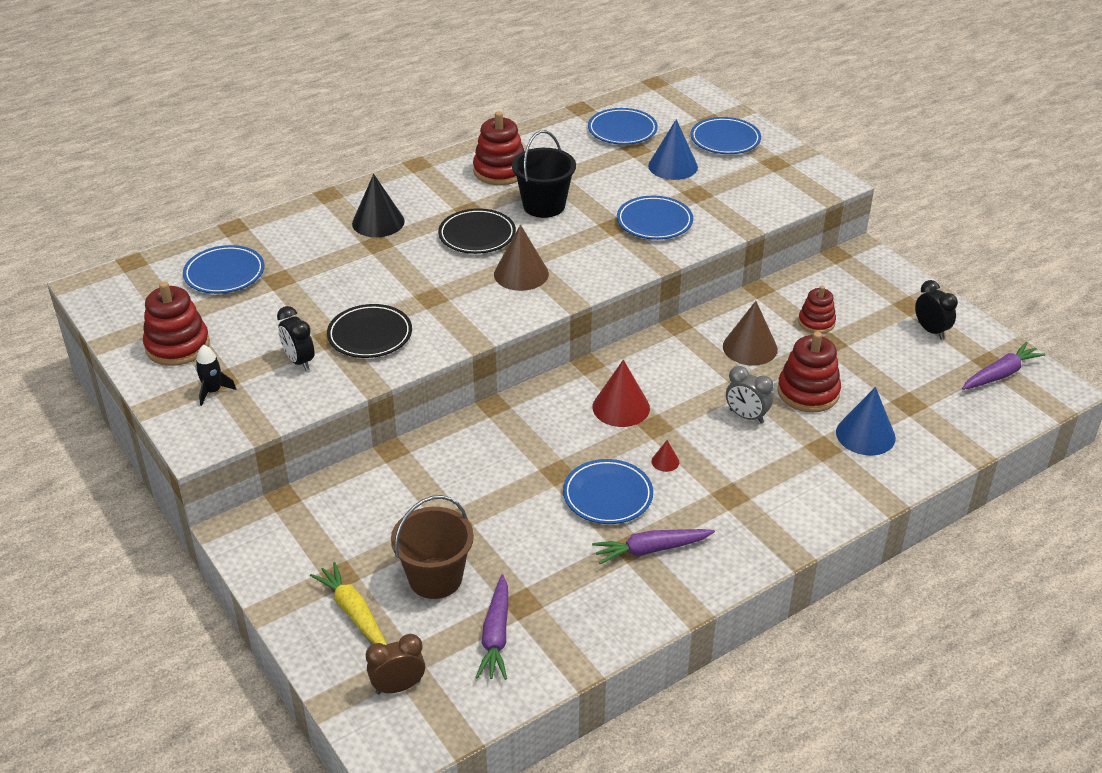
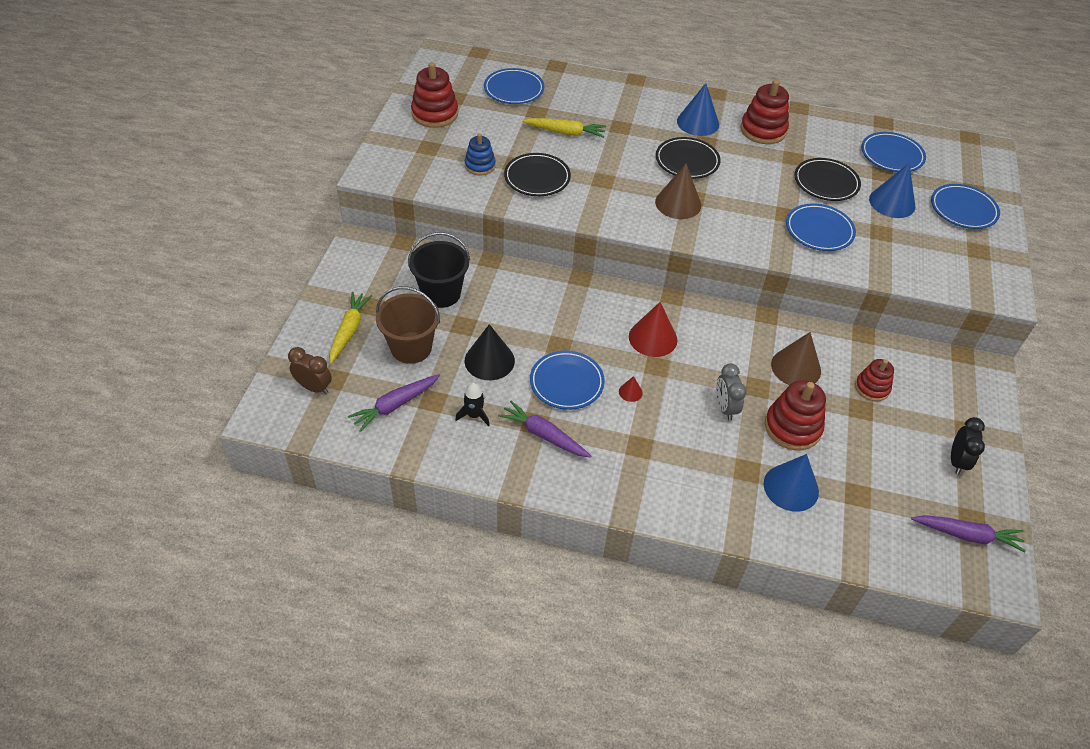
camera: 45 degrees right, 10 degrees up
black rocket [196,345,236,406] -> black rocket moved to [455,383,490,426]
black clock [277,306,315,371] -> blue stacking toy [465,134,496,175]
black cone [352,174,405,237] -> black cone moved to [465,324,515,380]
black bucket [512,130,576,218] -> black bucket moved to [408,232,470,308]
none -> yellow carrot [522,118,606,138]
none -> blue cone [677,83,719,136]
none -> black plate [794,158,861,201]

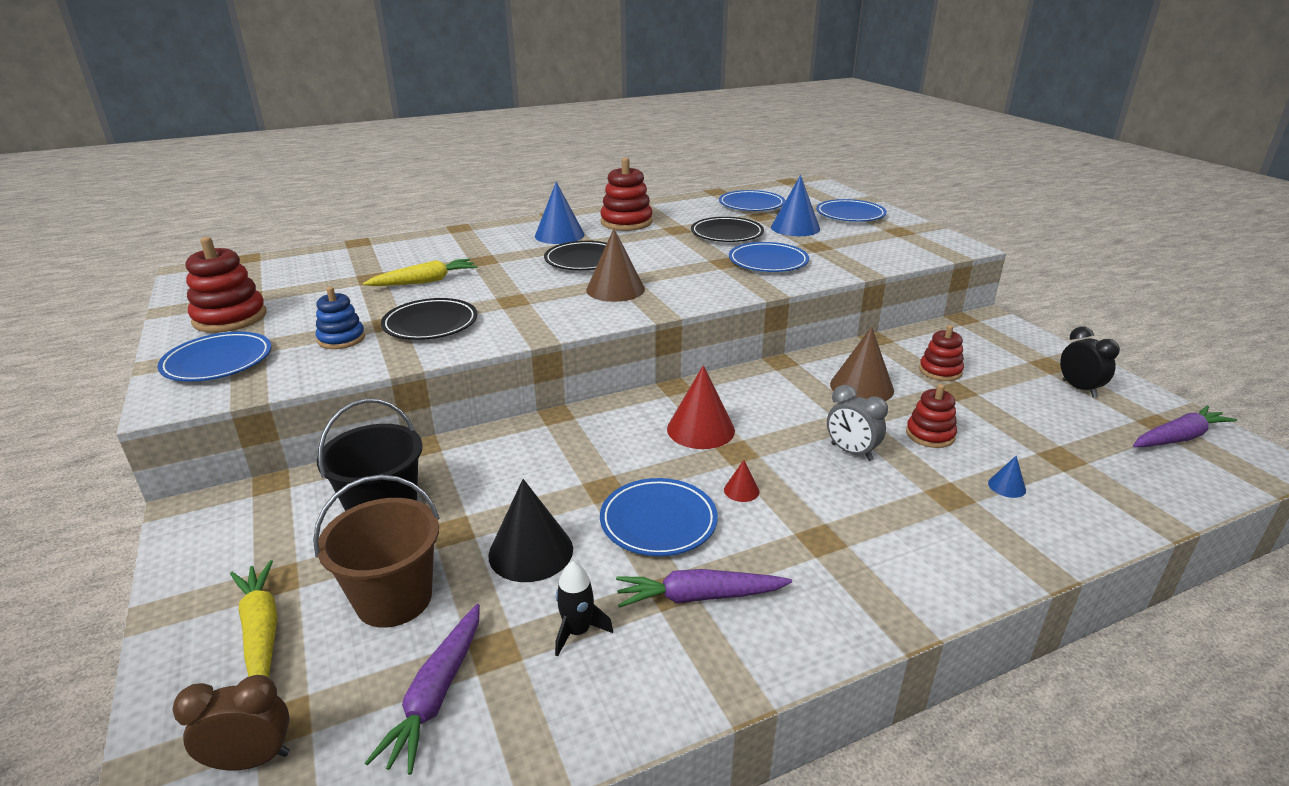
camera: 35 degrees left, 20 degrees down
blue plate [484,68,544,104] -> blue plate moved to [157,332,271,382]
blue cone [764,454,819,512] -> blue cone [988,456,1026,498], size x0.46
red stacking toy [765,380,826,450] -> red stacking toy [906,384,957,448], size x0.63

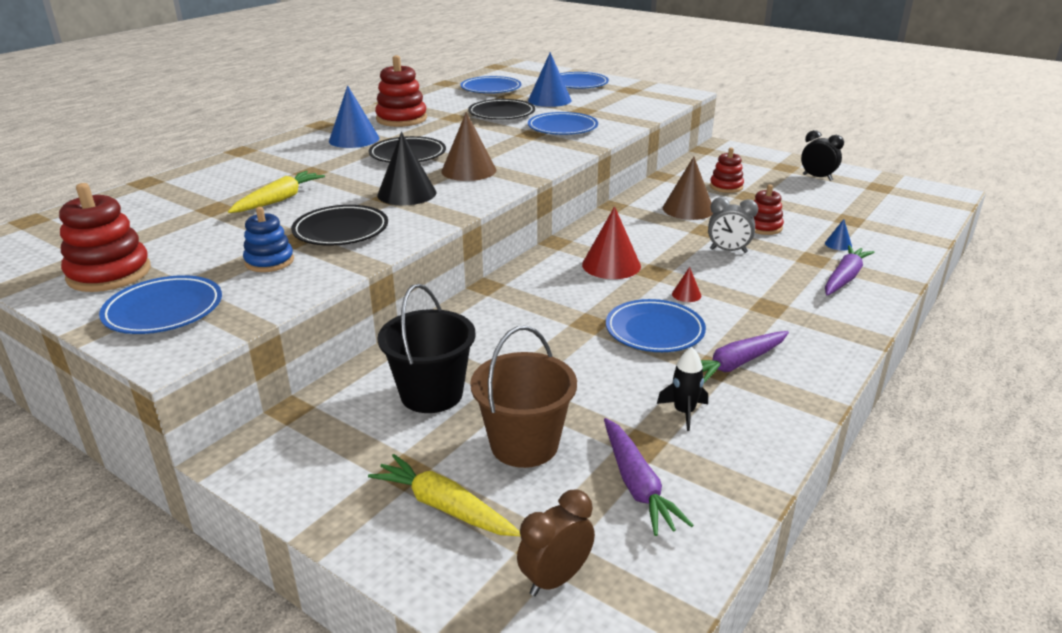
camera: 30 degrees left, 0 degrees up
black cone [488,479,573,582] -> black cone moved to [377,132,436,206]
purple carrot [1133,405,1237,447] -> purple carrot moved to [825,245,875,295]

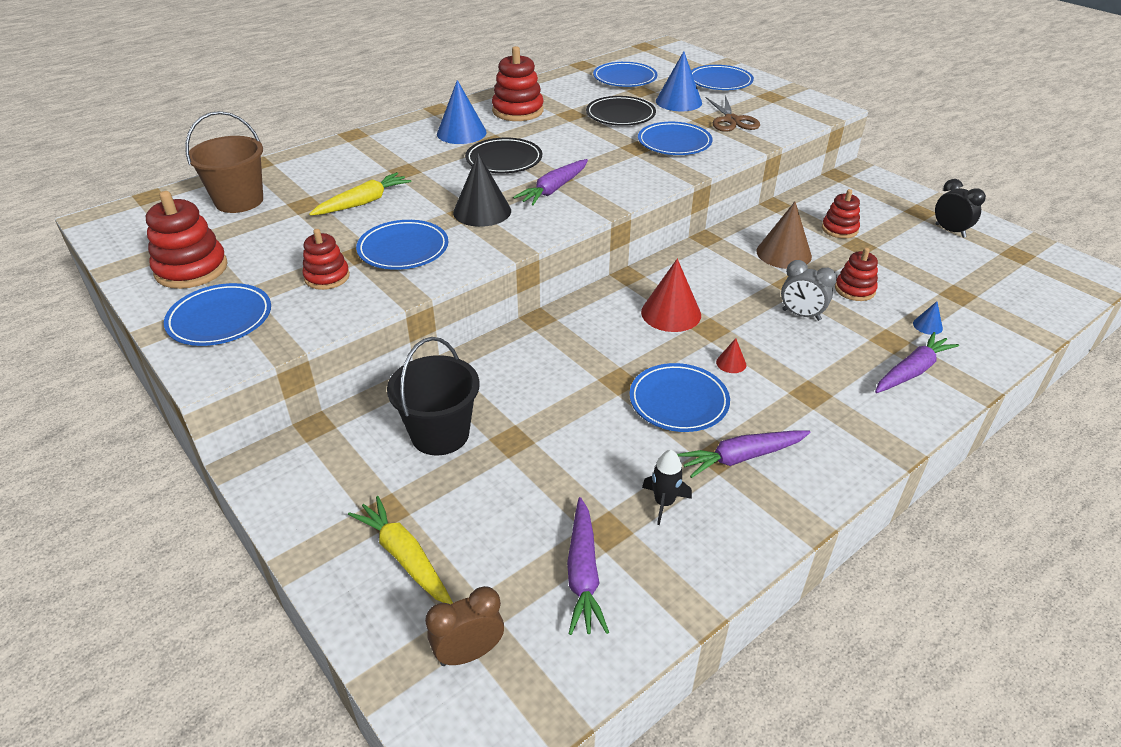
camera: 15 degrees right, 10 degrees up
blue stacking toy [243,207,294,272] -> red stacking toy [302,229,350,290]
black plate [291,205,388,246] -> blue plate [356,220,448,270]
brown cone [441,112,496,181] -> purple carrot [513,159,588,206]
brown bucket [470,326,577,468] -> brown bucket moved to [185,111,263,213]
none -> brown scissors [706,95,760,132]

